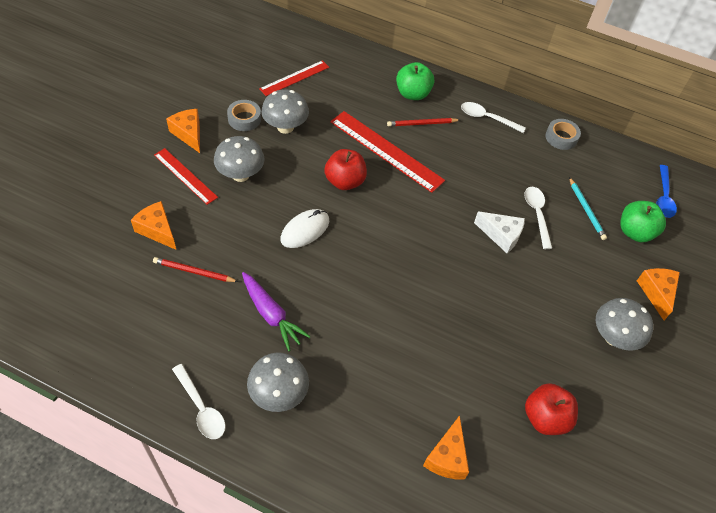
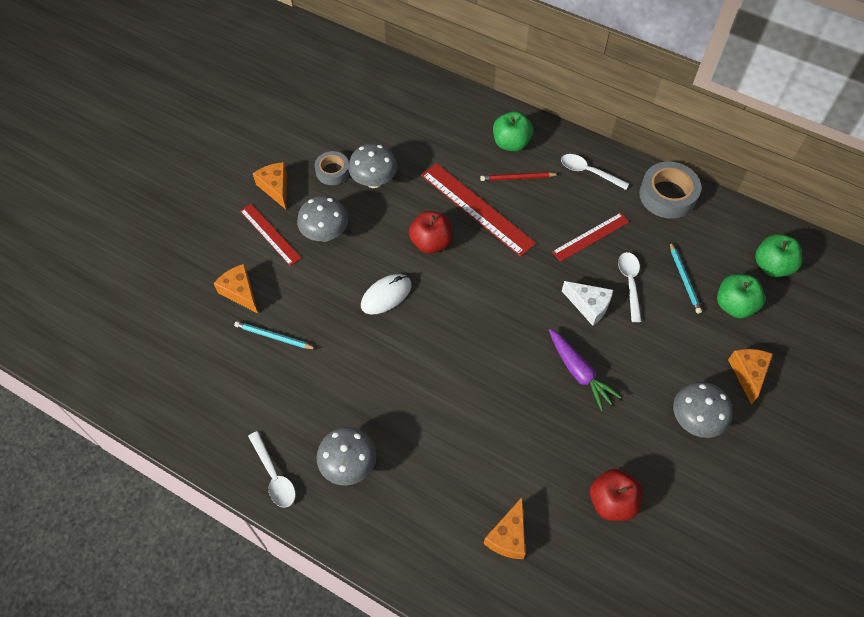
camera: 10 degrees right, 5 degrees up
red pencil [153,257,239,282] -> turquoise pencil [234,321,316,349]
purple carrot [242,272,311,351] -> purple carrot moved to [549,329,621,411]
red ruler [259,60,329,96] -> red ruler moved to [552,213,629,262]
grey tape [546,119,581,150] -> grey tape [639,162,701,219], size x1.63
blue spoon [656,165,677,218] -> green apple [755,234,802,277]

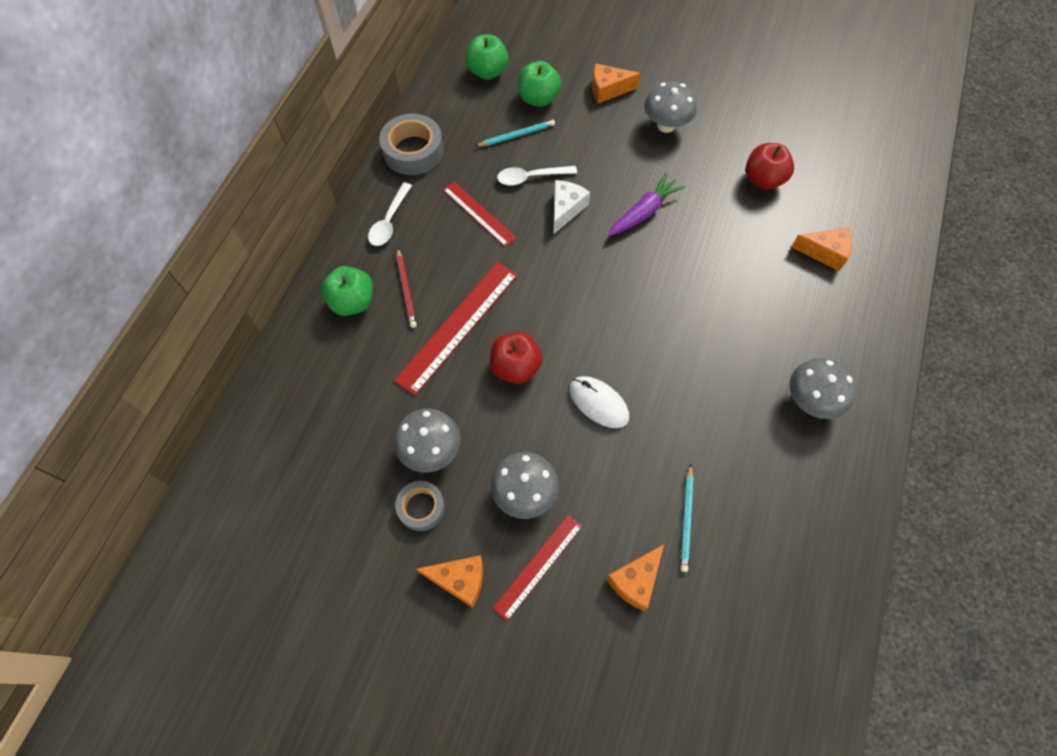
camera: 100 degrees left, 5 degrees up
white spoon [248,431,296,508] -> none
orange cheese [253,162,287,209] -> orange cheese turned 135 degrees counterclockwise [416,555,483,608]

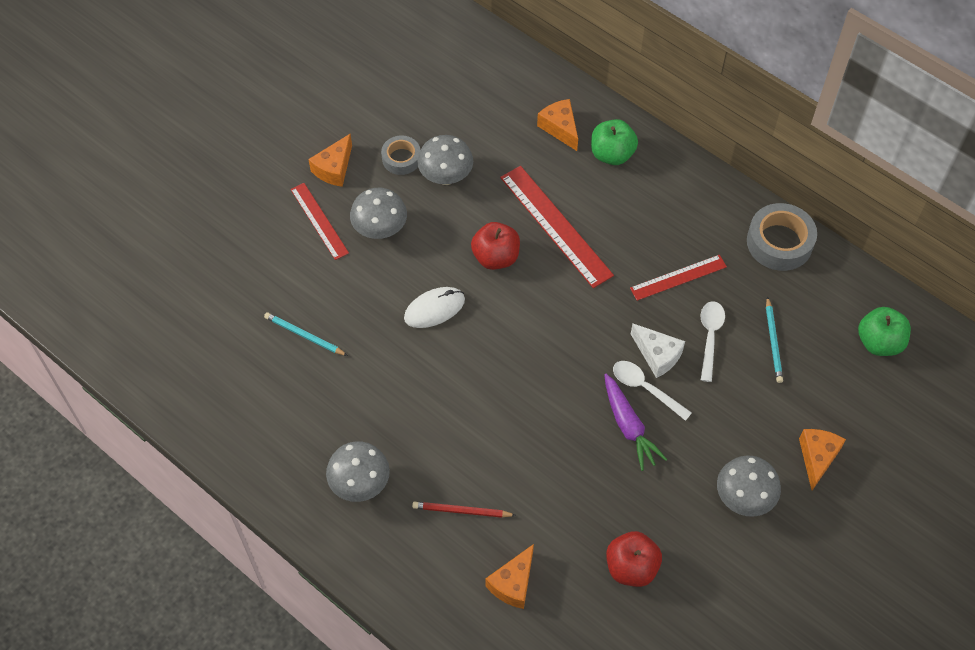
camera: 110 degrees right, 5 degrees down
white spoon [368,182,412,246] -> white spoon moved to [613,361,692,421]
red pencil [397,248,417,328] -> red pencil moved to [412,501,516,518]
green apple [518,61,561,107] -> none
orange cheese [606,544,664,611] -> orange cheese moved to [537,99,578,151]

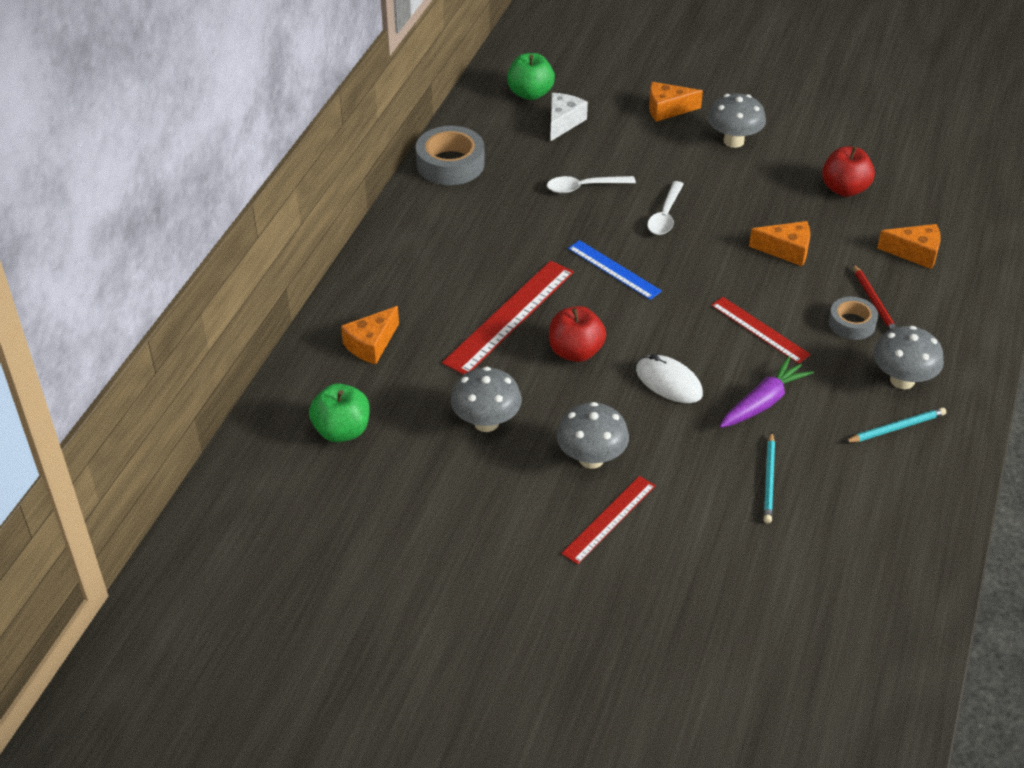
camera: 110 degrees left, 15 degrees down
orange cheese [308,133,352,187] -> orange cheese moved to [749,221,810,266]
grey tape [381,135,420,175] -> grey tape moved to [828,297,878,340]
green apple [591,119,638,165] -> green apple moved to [309,383,370,442]
purple carrot [604,374,667,471] -> purple carrot moved to [720,356,814,428]
red ruler [630,255,727,301] -> red ruler moved to [711,297,811,364]
white cheese [631,323,685,378] -> white cheese moved to [550,93,588,142]
turquoise pencil [766,296,783,383] -> turquoise pencil moved to [845,408,946,443]
none -> blue ruler [568,240,662,300]

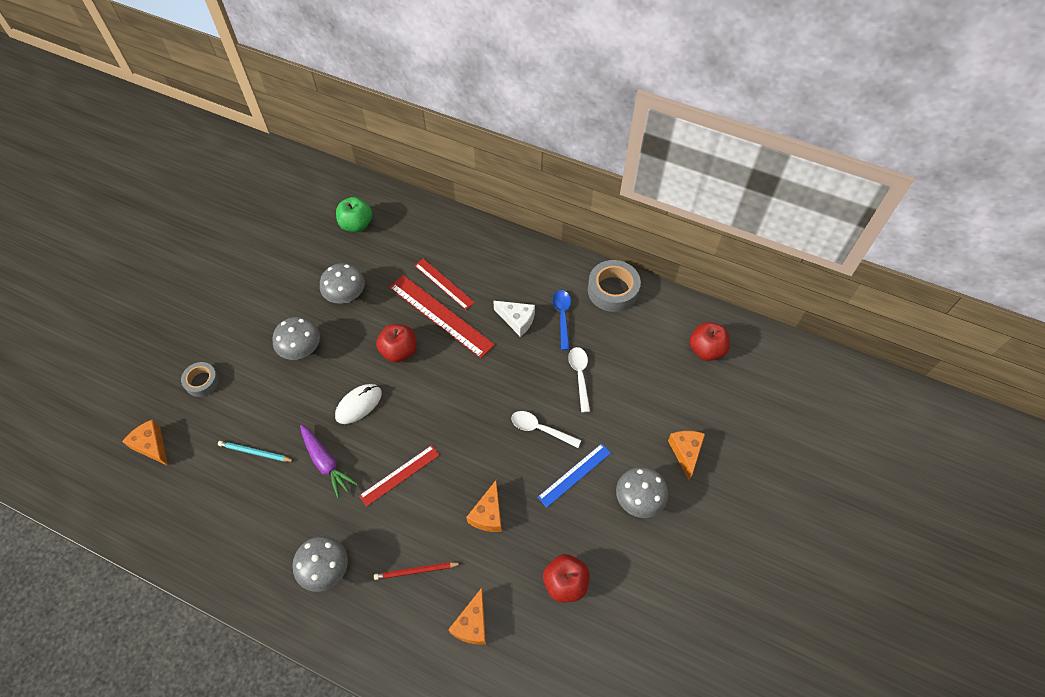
camera: 95 degrees right, 15 degrees up
orange cheese [341,306,399,365] -> orange cheese moved to [122,420,168,466]
green apple [507,53,555,100] -> red apple [689,322,730,361]
white cheese [550,93,588,142] -> white cheese moved to [493,301,535,337]
red ruler [561,476,656,564] -> red ruler moved to [414,259,475,310]
blue ruler [568,240,662,300] -> blue ruler moved to [538,443,611,507]
grey tape [828,297,878,340] -> grey tape moved to [181,362,219,397]
turquoise pencil [845,408,946,443] -> none
none -> blue spoon [553,290,571,350]

